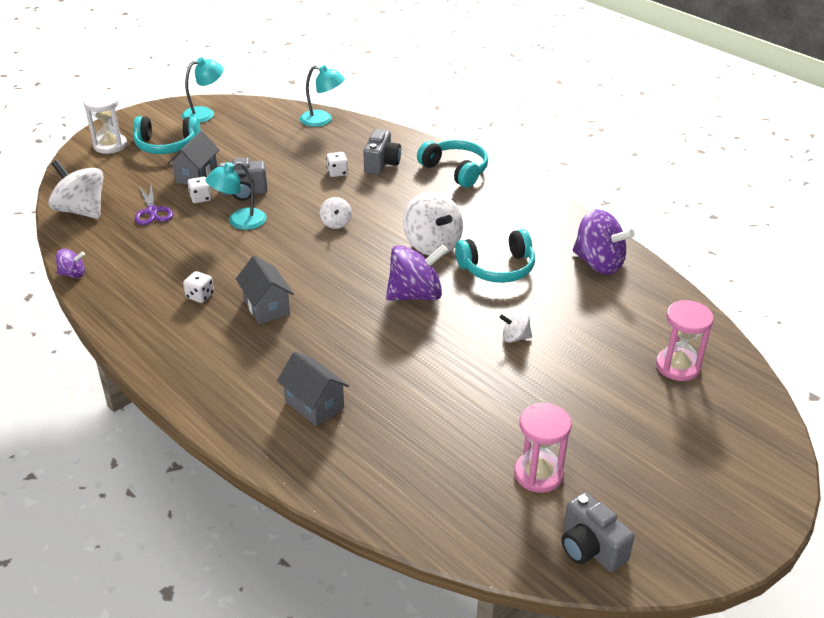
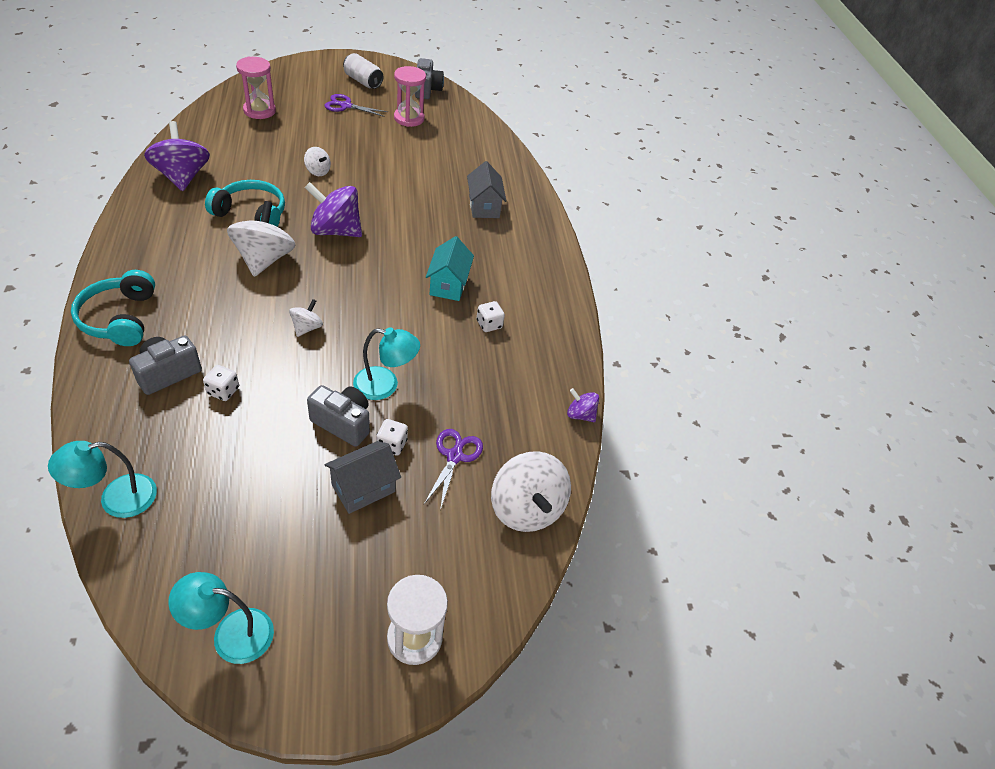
camera: 150 degrees left, 10 degrees up
turquoise headphones [133,116,200,154] -> none
grey house [236,256,294,324] -> turquoise house [426,236,474,301]
turquoise lamp [300,65,345,127] -> turquoise lamp turned 75 degrees counterclockwise [48,441,157,518]
none -> purple scissors [324,94,388,117]
none -> white can [343,53,383,89]

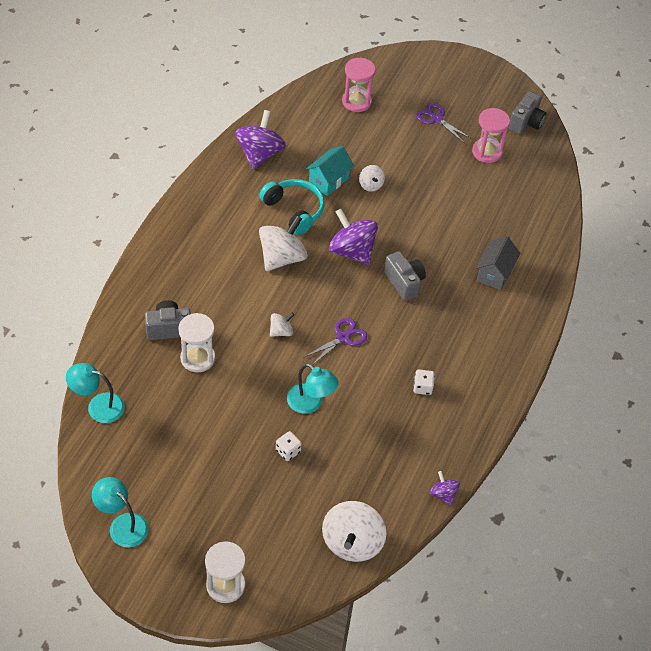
camera: 35 degrees right, 5 degrees up
turquoise headphones [71,270,155,346] -> none
white dice [203,365,239,401] -> white hourglass [178,313,215,372]
grey camera [307,385,370,447] -> grey camera moved to [384,251,426,301]
grey house [324,441,401,514] -> none
white can [343,53,383,89] -> none
purple scissors [424,429,483,510] -> purple scissors moved to [303,318,367,365]
turquoise house [426,236,474,301] -> turquoise house moved to [306,146,354,196]

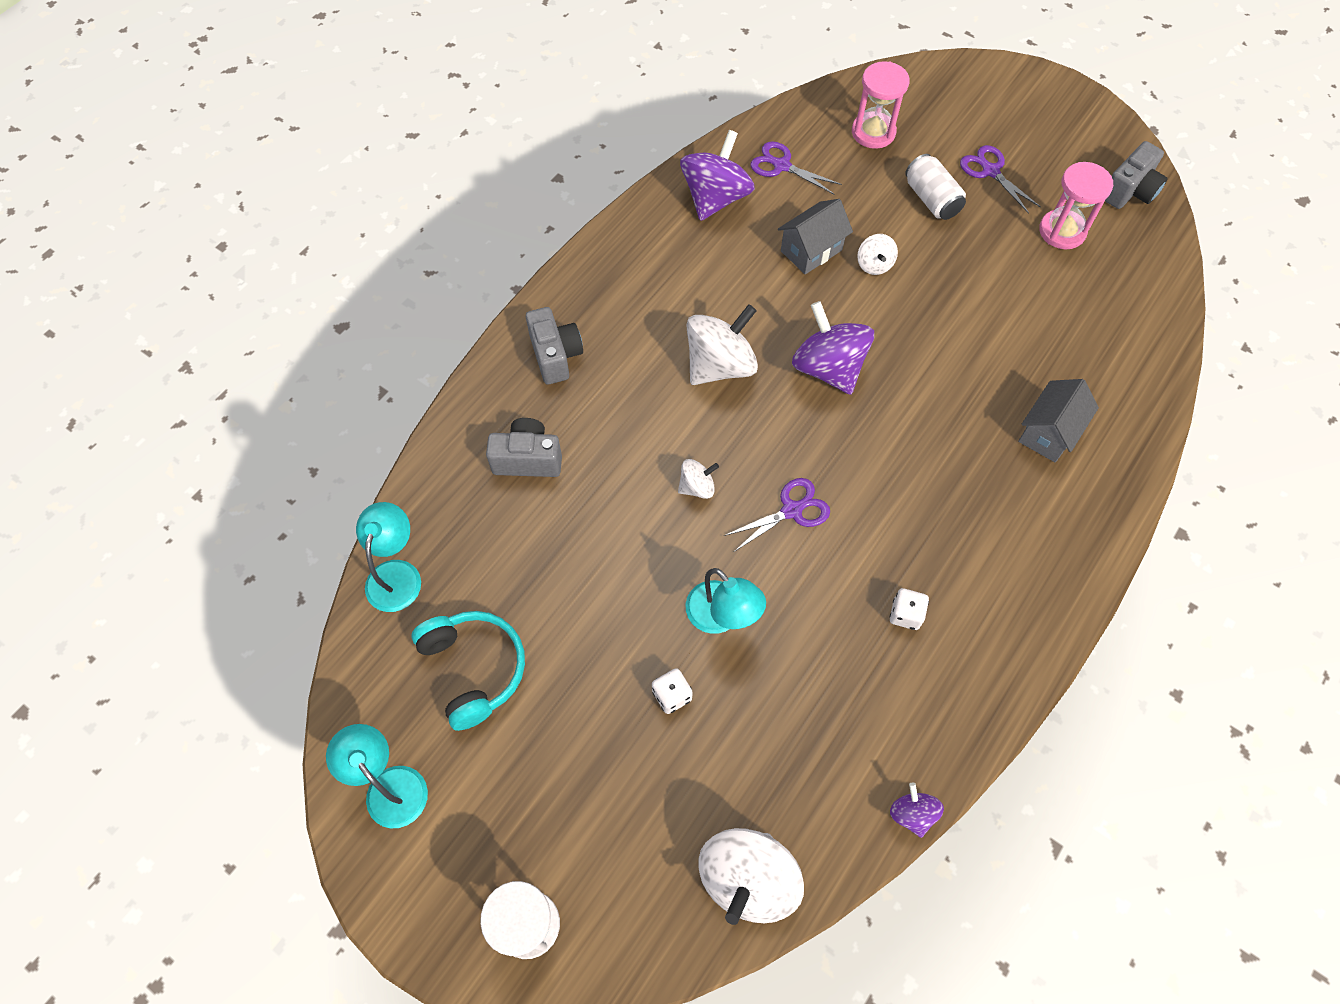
camera: 15 degrees right, 10 degrees up
turquoise lamp [66,363,125,423] -> turquoise lamp turned 75 degrees clockwise [356,502,421,612]
white hourglass [178,313,215,372] -> none
turquoise headphones [259,179,324,235] -> turquoise headphones moved to [412,611,525,731]
turquoise house [306,146,354,196] -> grey house [778,199,853,274]
grey camera [384,251,426,301] -> grey camera moved to [526,307,583,384]
none -> purple scissors [750,141,842,195]
none -> white can [905,154,966,220]

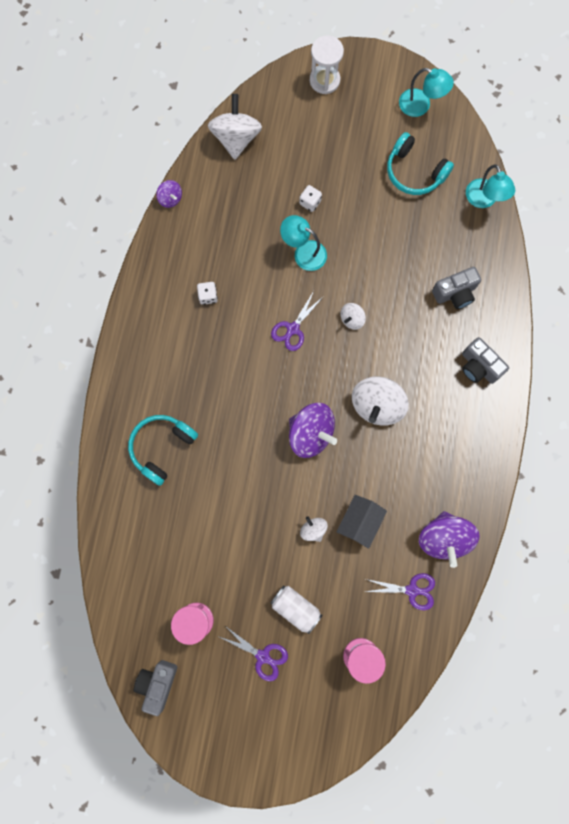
camera: 155 degrees right, 15 degrees up
grey house [1018,379,1099,462] -> turquoise headphones [128,415,198,486]

